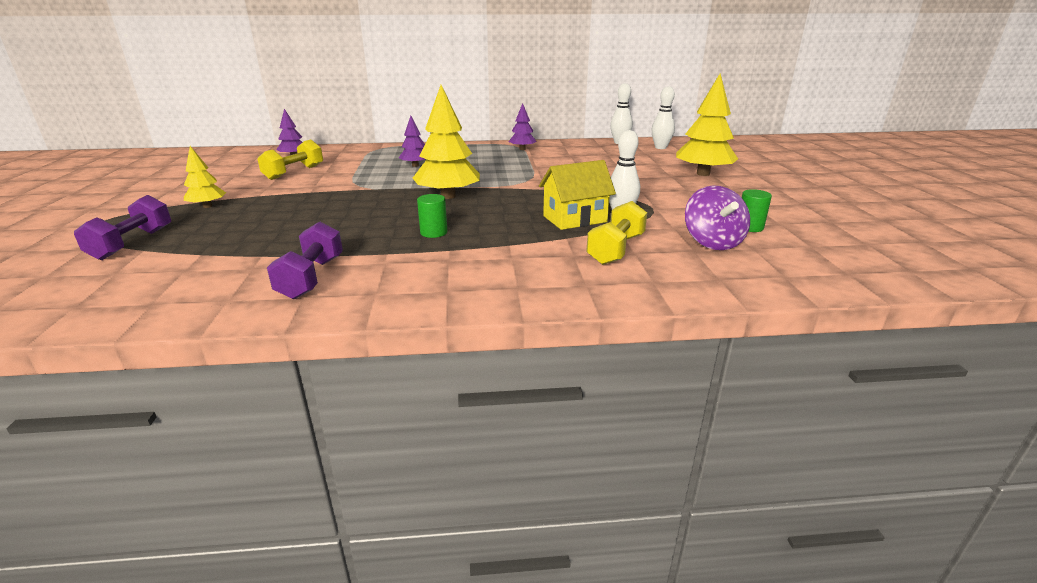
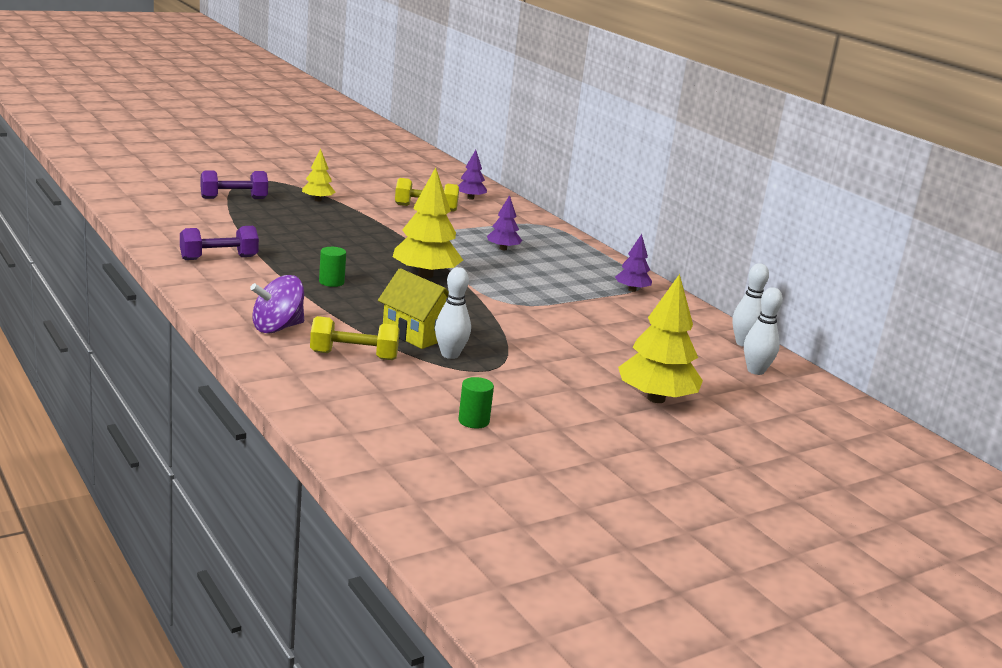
camera: 60 degrees right, 5 degrees down
purple spinning top [685,185,750,250] -> purple spinning top moved to [250,275,304,334]

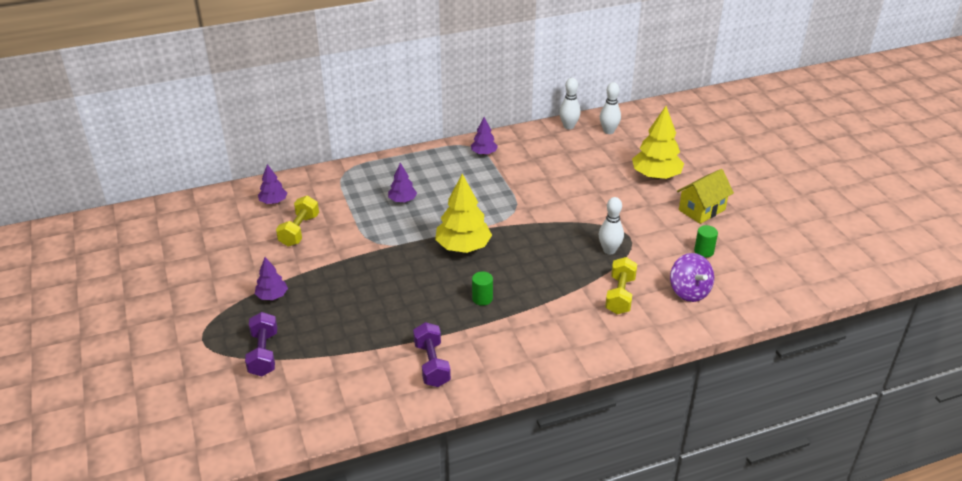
camera: 75 degrees left, 15 degrees up
purple spinning top [250,275,304,334] -> purple spinning top moved to [670,253,714,302]
yellow tree [302,149,335,201] -> purple tree [255,257,288,300]
yellow house [378,268,449,349] -> yellow house moved to [677,169,734,224]

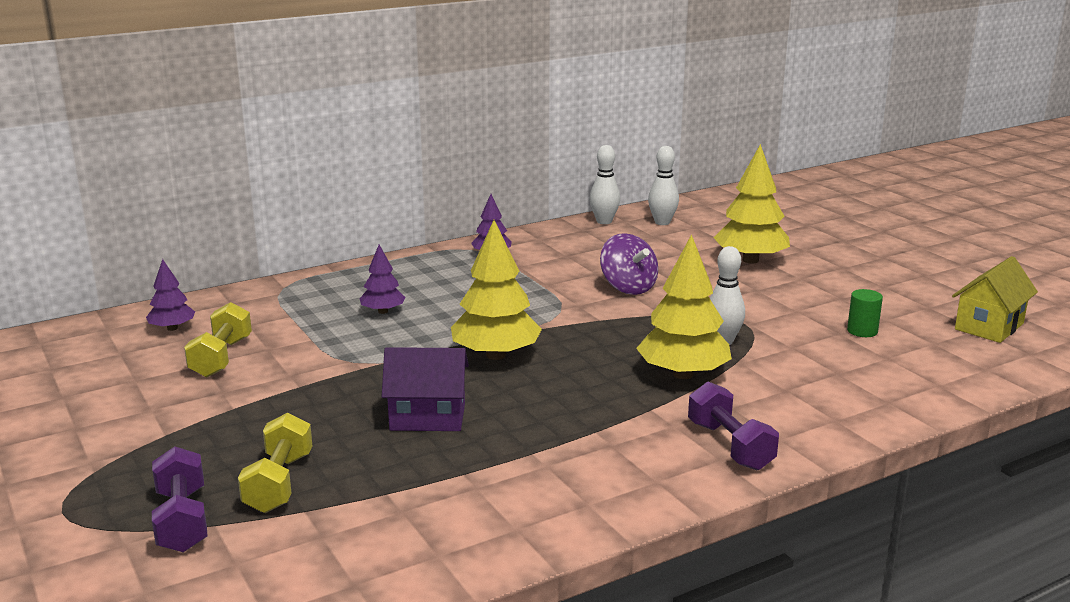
camera: 10 degrees left, 15 degrees down
purple tree [255,257,288,300] -> none
purple dumbbell [413,322,451,387] -> purple dumbbell moved to [688,381,779,470]
green cylinder [472,272,493,306] -> none
yellow dumbbell [605,257,637,314] -> yellow dumbbell moved to [238,413,312,513]
purple spinning top [670,253,714,302] -> purple spinning top moved to [600,233,658,295]
yellow house [677,169,734,224] -> yellow house moved to [952,256,1038,343]
none -> purple house [382,347,469,431]
none -> yellow tree [636,234,732,379]

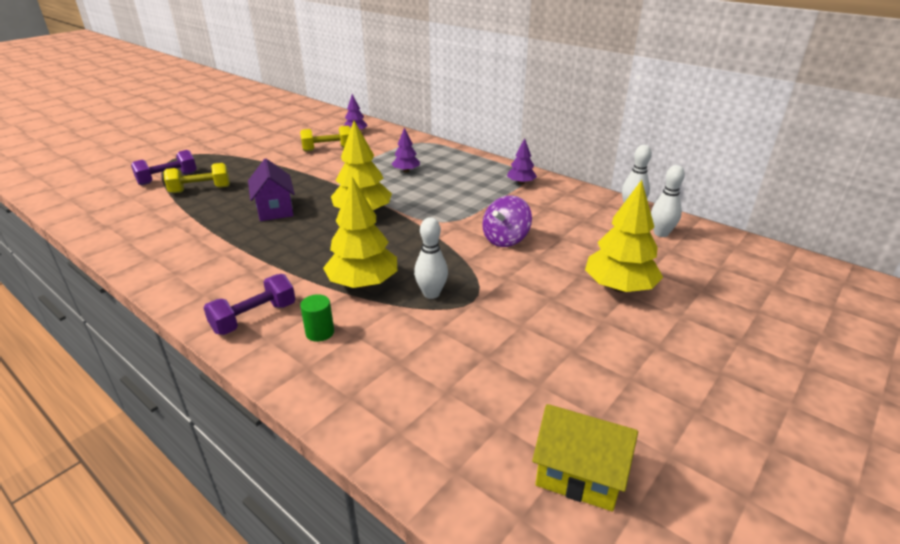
camera: 70 degrees right, 10 degrees up
green cylinder [847,289,883,337] -> green cylinder moved to [300,294,334,342]

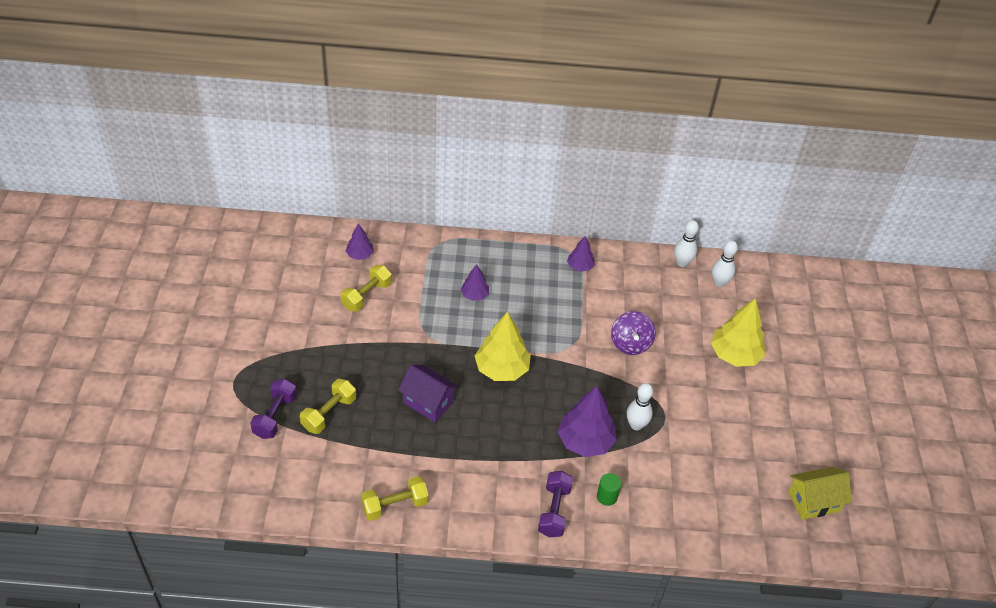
camera: 40 degrees left, 15 degrees up
yellow tree [323,177,397,288] -> purple tree [558,386,617,457]
none -> yellow dumbbell [361,476,429,521]

